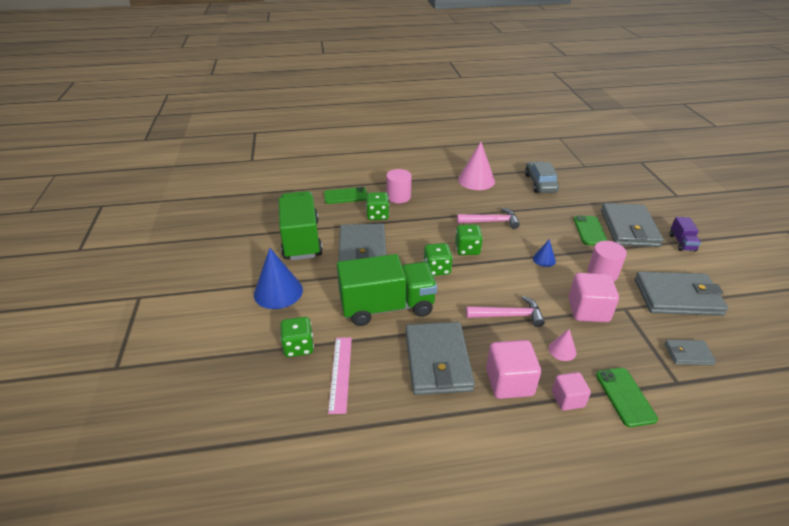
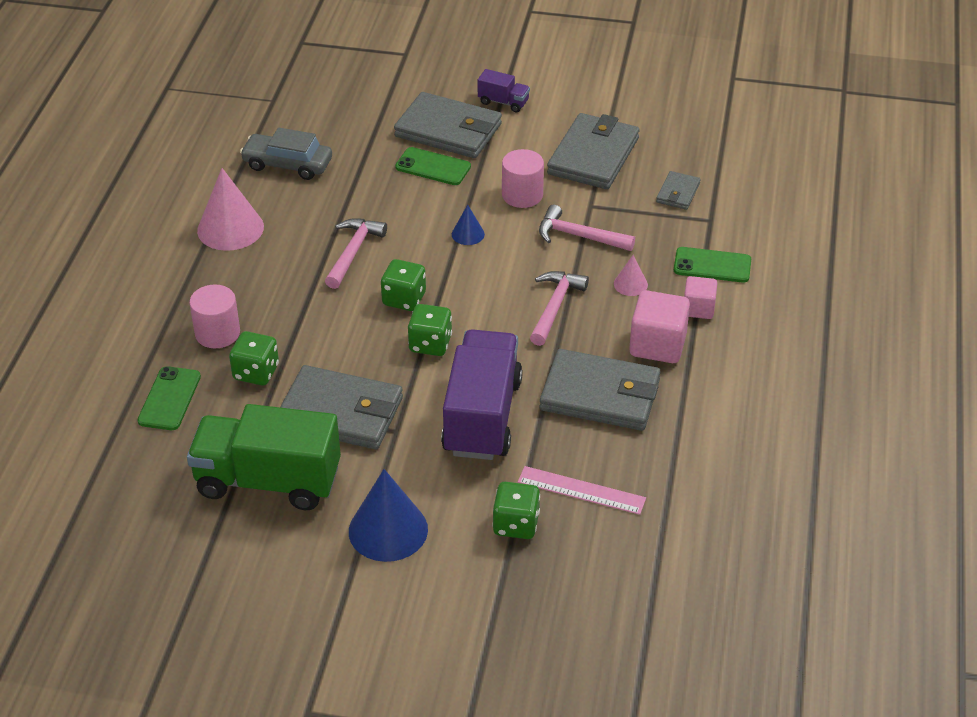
camera: 70 degrees left, 5 degrees up
green truck [337,254,437,326] -> purple truck [441,329,523,460]
pink cube [569,273,619,322] -> pink hammer [539,205,635,251]

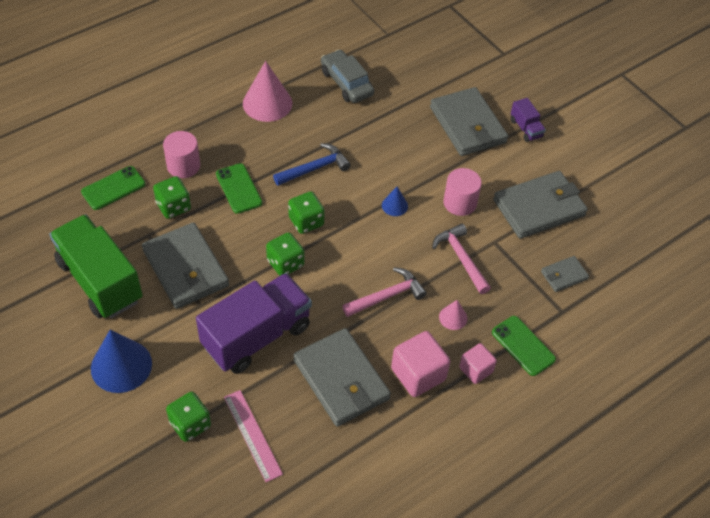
camera: 40 degrees right, 10 degrees up
pink hammer [325,218,387,289] -> blue hammer [273,143,351,186]
green phone [395,147,471,185] -> green phone moved to [216,163,263,214]

